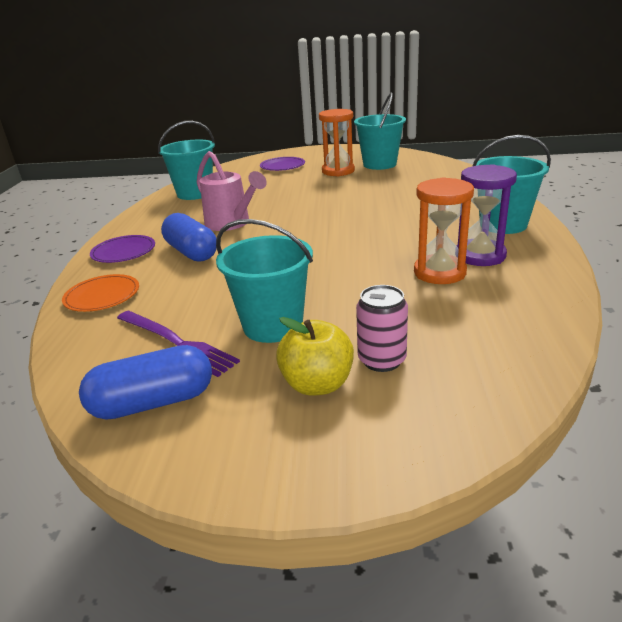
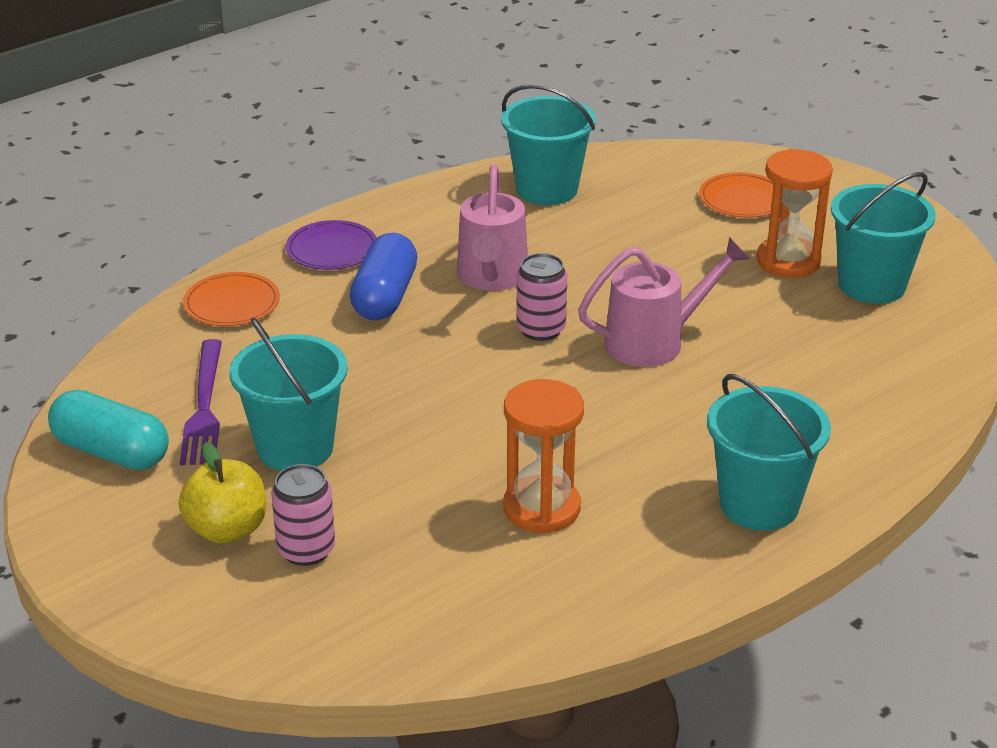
camera: 45 degrees right, 5 degrees up
blue capsule [79,345,212,420] -> turquoise capsule [48,390,169,470]
purple plate [260,157,305,171] -> orange plate [699,172,782,218]
purple hourglass [457,164,517,266] -> none
none -> pink can [516,253,567,341]
none -> pink watering can [578,237,750,367]

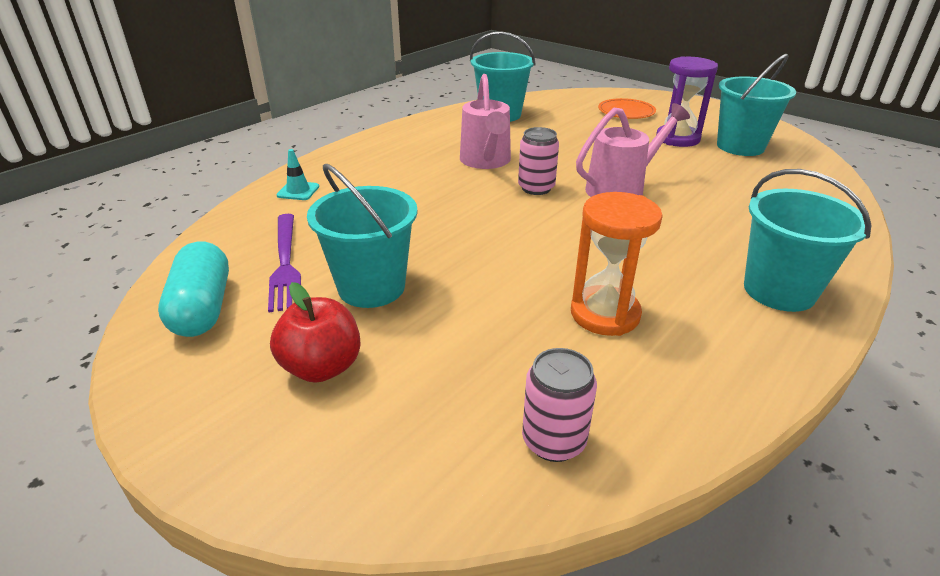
camera: 10 degrees left, 0 degrees up
turquoise capsule [48,390,169,470] -> turquoise capsule turned 60 degrees clockwise [158,241,229,337]
yellow apple [179,442,266,544] -> red apple [270,282,361,383]
orange plate [183,272,280,326] -> turquoise traffic cone [276,149,319,200]
pink can [271,464,335,566] -> pink can moved to [522,348,597,462]
purple plate [286,220,377,270] -> none
blue capsule [350,233,417,320] -> none
orange hourglass [757,149,833,278] -> purple hourglass [656,56,718,147]

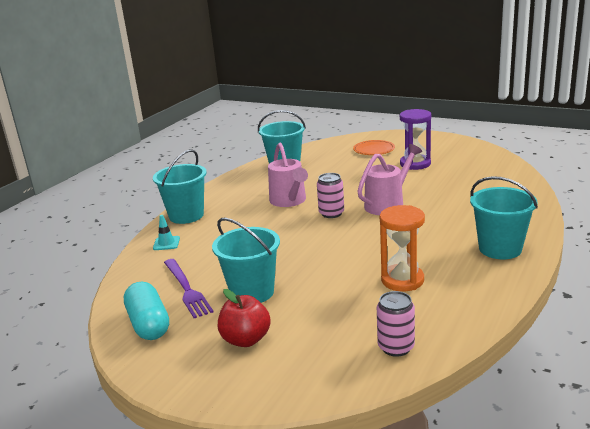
camera: 10 degrees left, 10 degrees down
turquoise bucket [717,54,796,156] -> turquoise bucket moved to [153,149,207,224]

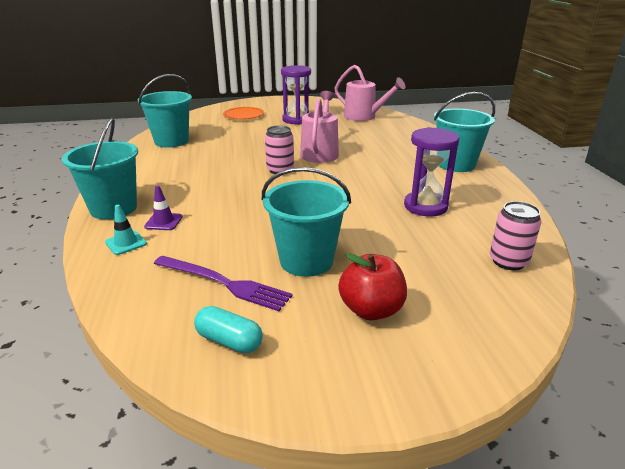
camera: 40 degrees left, 5 degrees up
turquoise capsule [124,282,169,340] -> turquoise capsule [194,306,263,353], size x0.64
pink watering can [268,143,308,207] -> pink watering can moved to [335,65,406,121]
orange hourglass [380,205,425,292] -> purple hourglass [404,127,459,216]
none -> purple traffic cone [144,185,182,230]

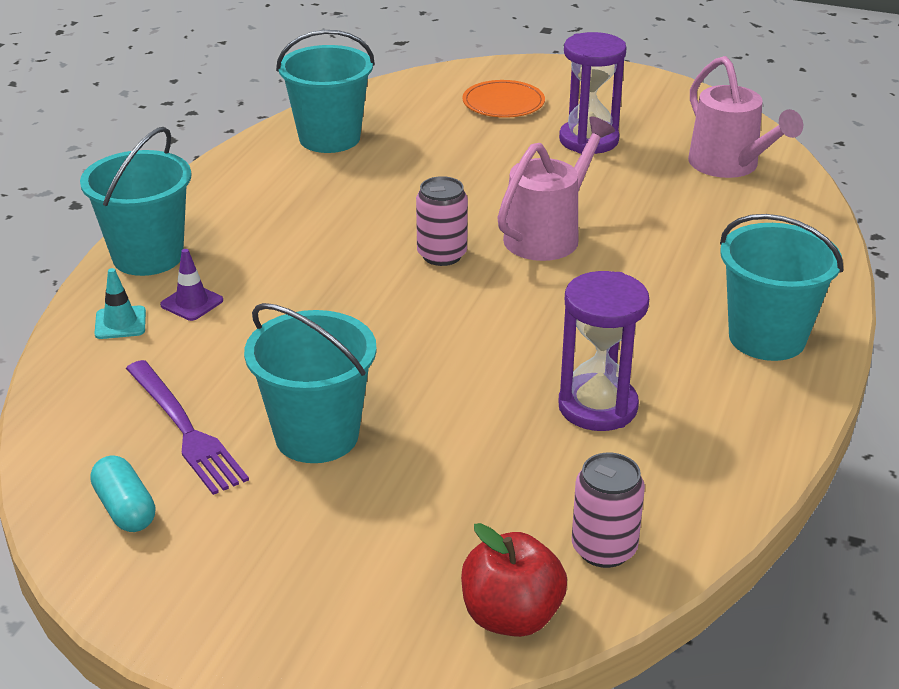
camera: 30 degrees right, 5 degrees up
red apple [338,253,407,320] -> red apple moved to [461,523,567,637]

